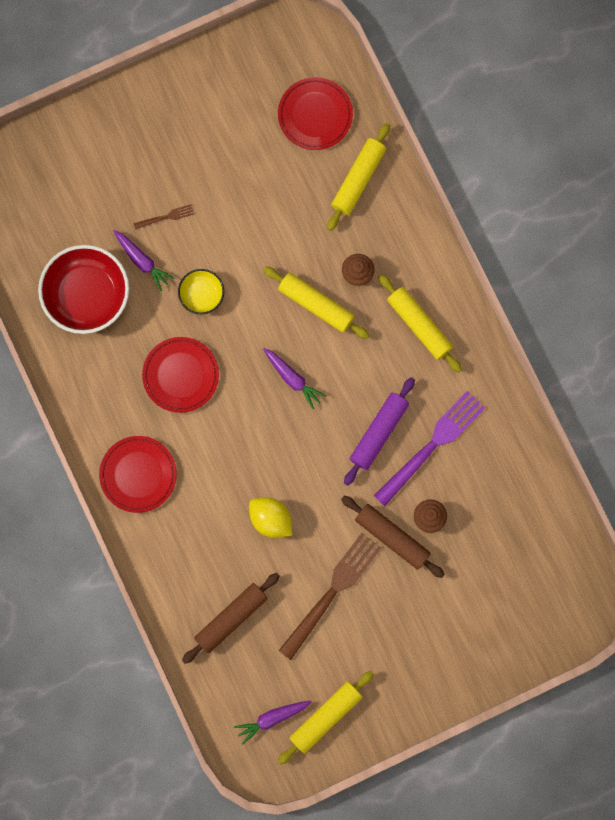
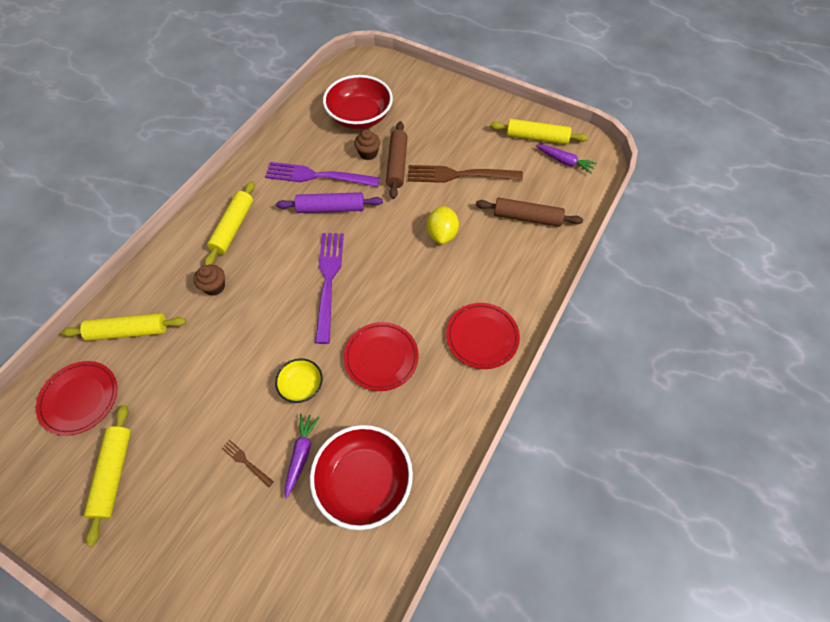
camera: 125 degrees left, 20 degrees down
yellow rolling pin [263,267,370,339] -> yellow rolling pin moved to [84,405,131,546]
purple carrot [263,348,326,409] -> purple fork [315,233,344,344]
none -> red bowl [323,75,393,129]

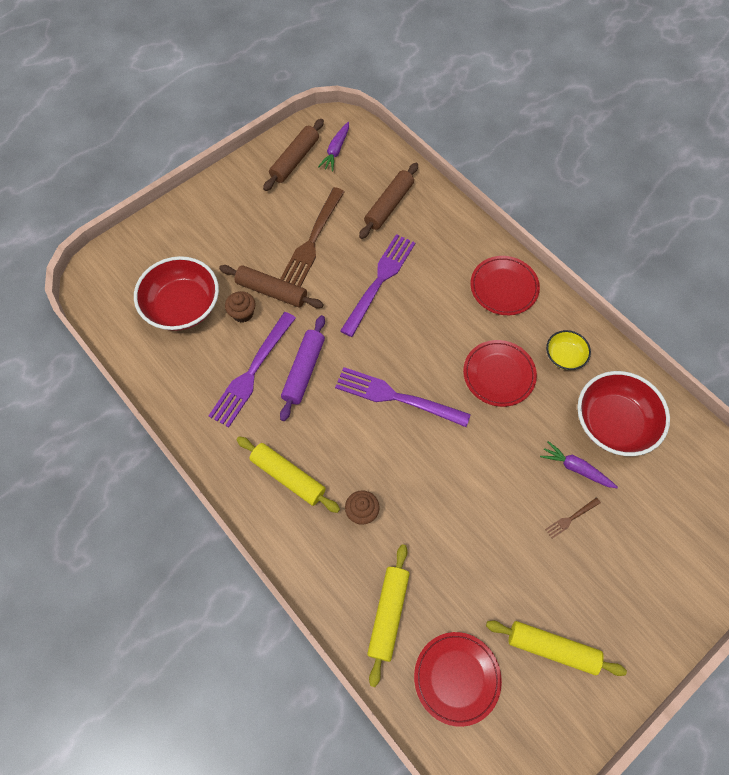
camera: 70 degrees left, 5 degrees up
yellow bowl [275,358,323,403] -> yellow bowl moved to [546,330,591,370]
yellow lemon [427,206,459,244] -> purple fork [340,234,415,337]
yellow rolling pin [490,119,588,145] -> brown rolling pin [263,119,324,191]
purple carrot [536,145,597,174] -> purple carrot turned 150 degrees clockwise [318,122,349,171]

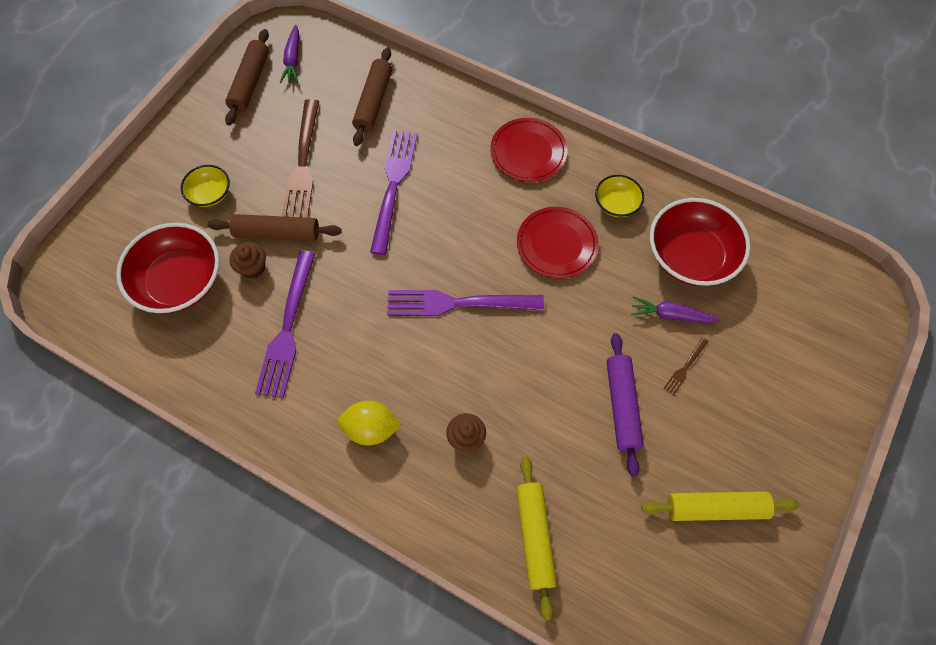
camera: 20 degrees left, 0 degrees up
yellow rolling pin [237,436,340,513] -> yellow lemon [337,401,402,445]
purple rolling pin [280,315,325,421] -> purple rolling pin moved to [607,333,644,477]
red plate [414,632,502,727] -> none
none -> yellow bowl [181,165,230,207]

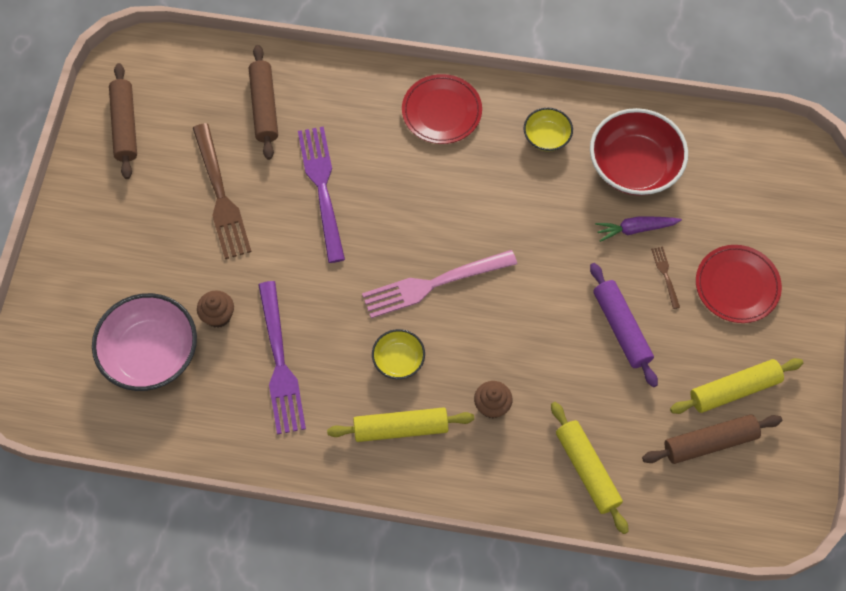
camera: 20 degrees left, 0 degrees up
red bowl [116,223,219,313] -> pink bowl [92,293,197,391]
yellow bowl [181,165,230,207] -> yellow bowl moved to [372,329,425,379]
brown rolling pin [207,214,342,241] -> brown rolling pin moved to [642,414,782,464]
purple carrot [280,25,299,83] -> none
yellow lemon [337,401,402,445] -> yellow rolling pin [327,407,474,442]
purple fork [387,290,544,316] -> pink fork [362,250,517,318]
red plate [517,207,599,279] -> red plate moved to [696,245,782,323]
brown fork [663,338,708,396] -> brown fork turned 150 degrees clockwise [651,247,680,309]

